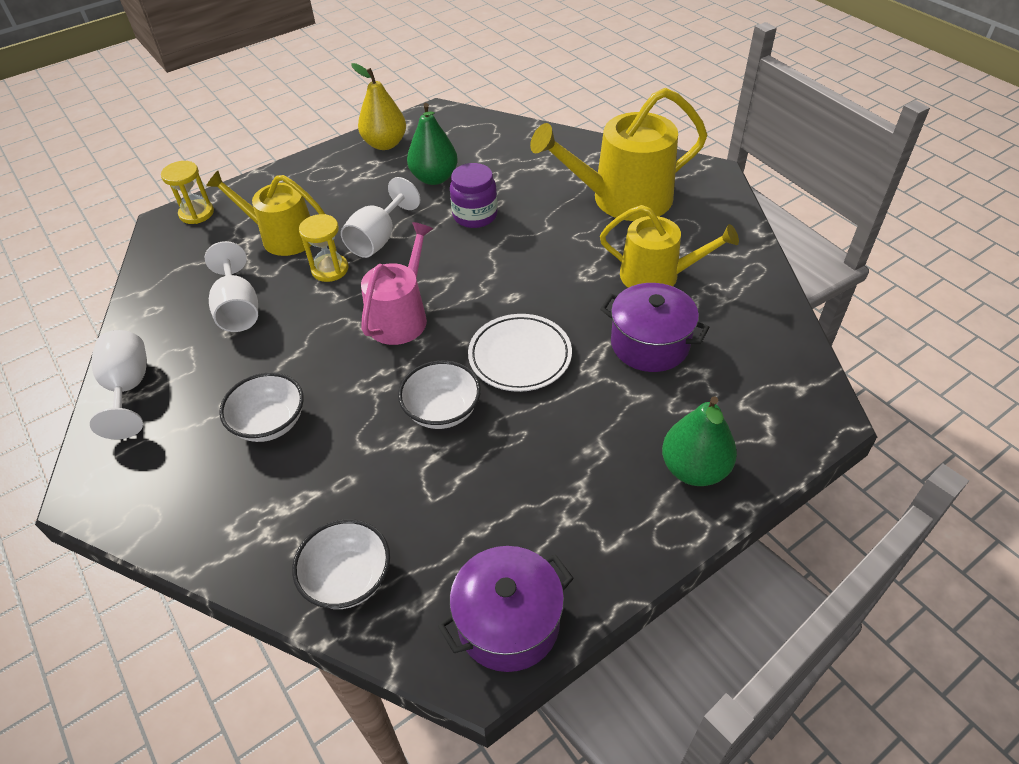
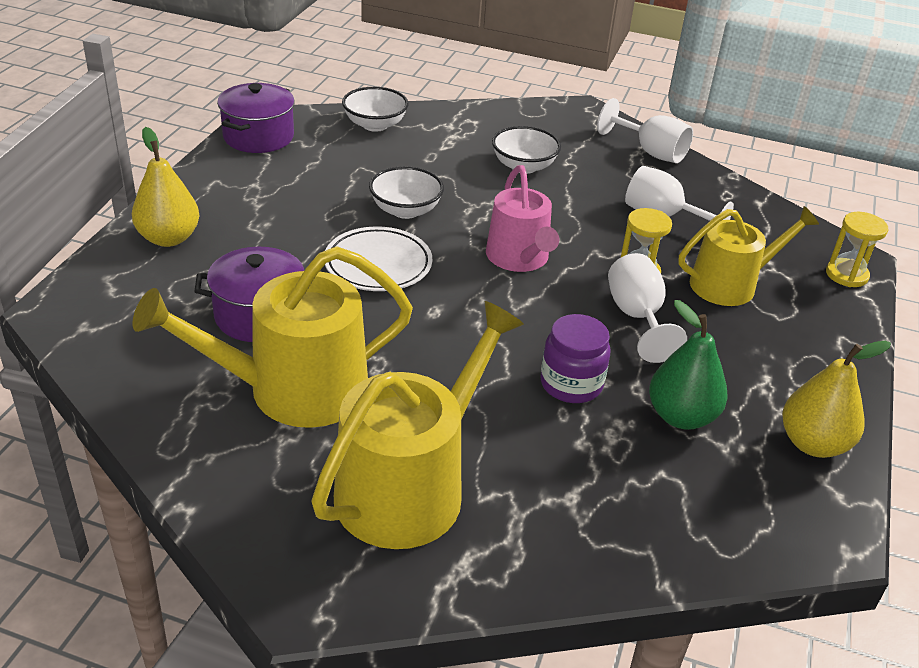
camera: 140 degrees right, 10 degrees down
yellow watering can [600,205,739,288] -> yellow watering can [132,246,413,428], size x1.51
green pear [662,396,737,486] -> yellow pear [132,127,199,247]

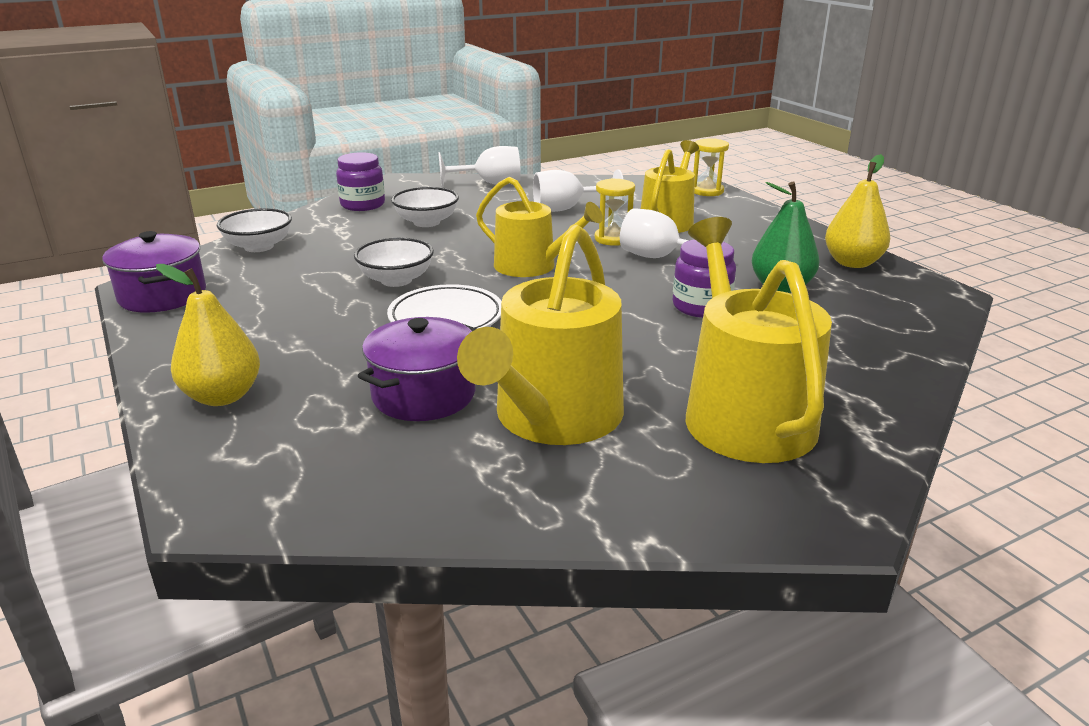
camera: 45 degrees left, 10 degrees down
pink watering can [486,165,559,272] -> yellow watering can [476,177,603,277]
none -> purple jar [336,152,385,211]

